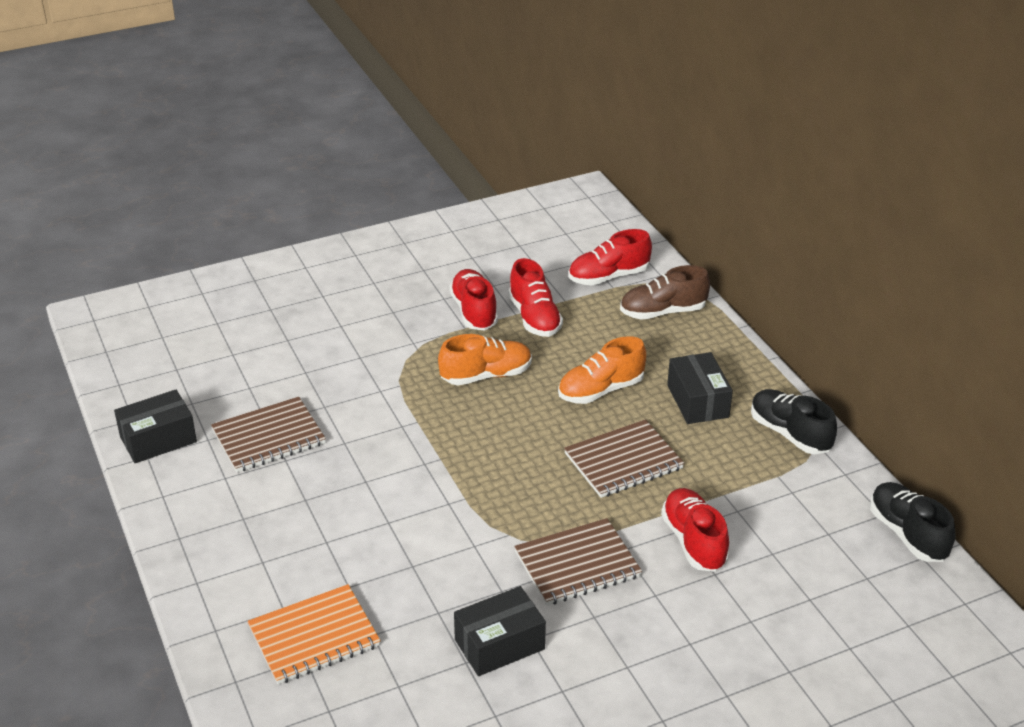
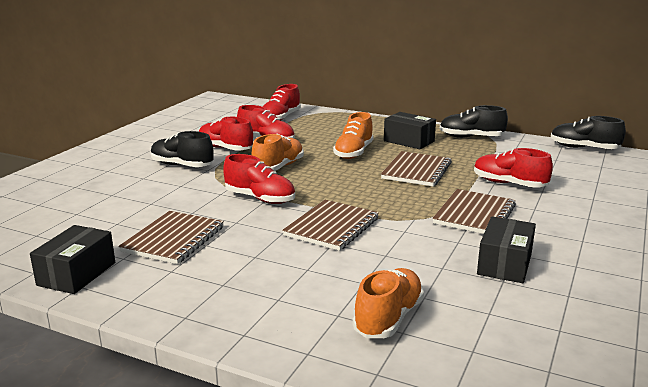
camera: 40 degrees left, 15 degrees down
orange notebook [248,584,381,684] -> orange shoe [353,268,424,338]
brown shoe [620,265,710,320] -> none
none -> black shoe [151,131,213,167]
none -> red shoe [223,154,295,204]
none -> brown notebook [282,200,379,251]

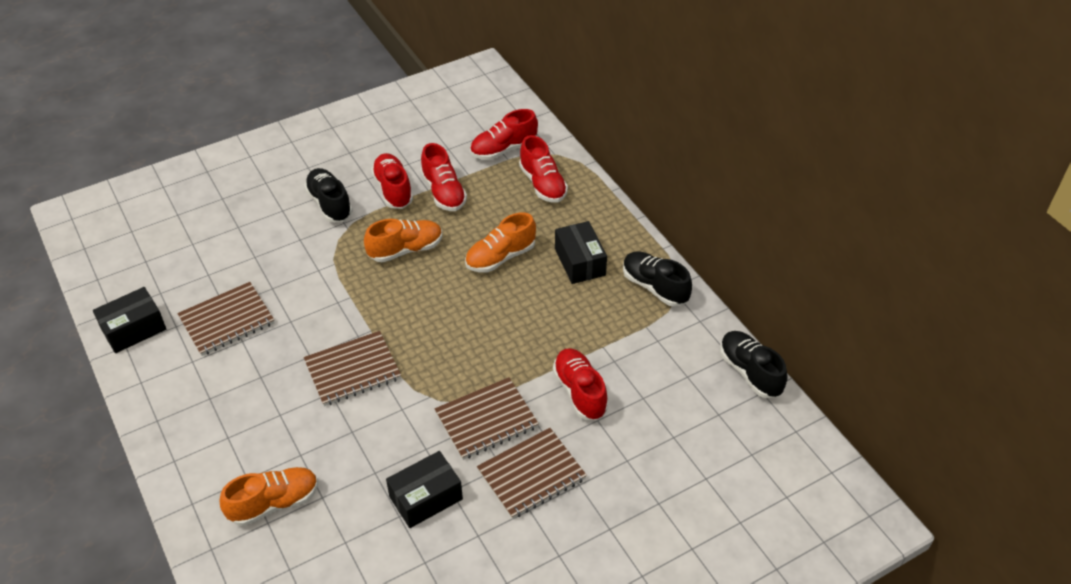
camera: 35 degrees right, 25 degrees up
red shoe [223,154,295,204] -> red shoe moved to [519,135,568,203]
brown notebook [381,151,452,187] -> brown notebook moved to [477,428,587,519]

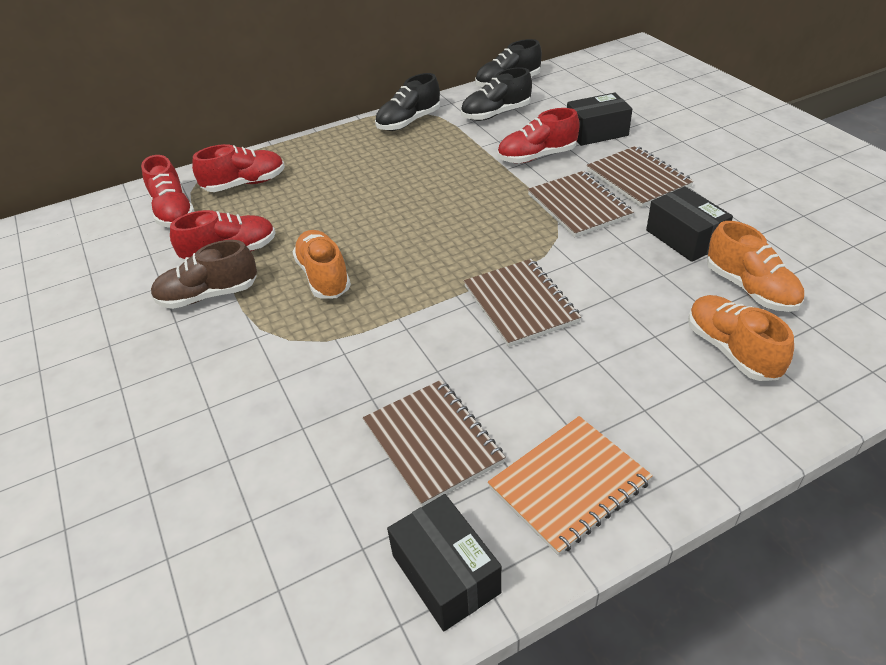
camera: 85 degrees left, 5 degrees down
black shoe [304,168,353,222] -> black shoe moved to [461,67,532,121]
red shoe [371,153,413,209] -> brown shoe [151,240,257,309]
orange shoe [465,212,536,273] -> orange shoe moved to [707,221,804,312]
black box [555,221,607,284] -> black box moved to [567,93,632,146]
none -> orange notebook [488,416,653,555]

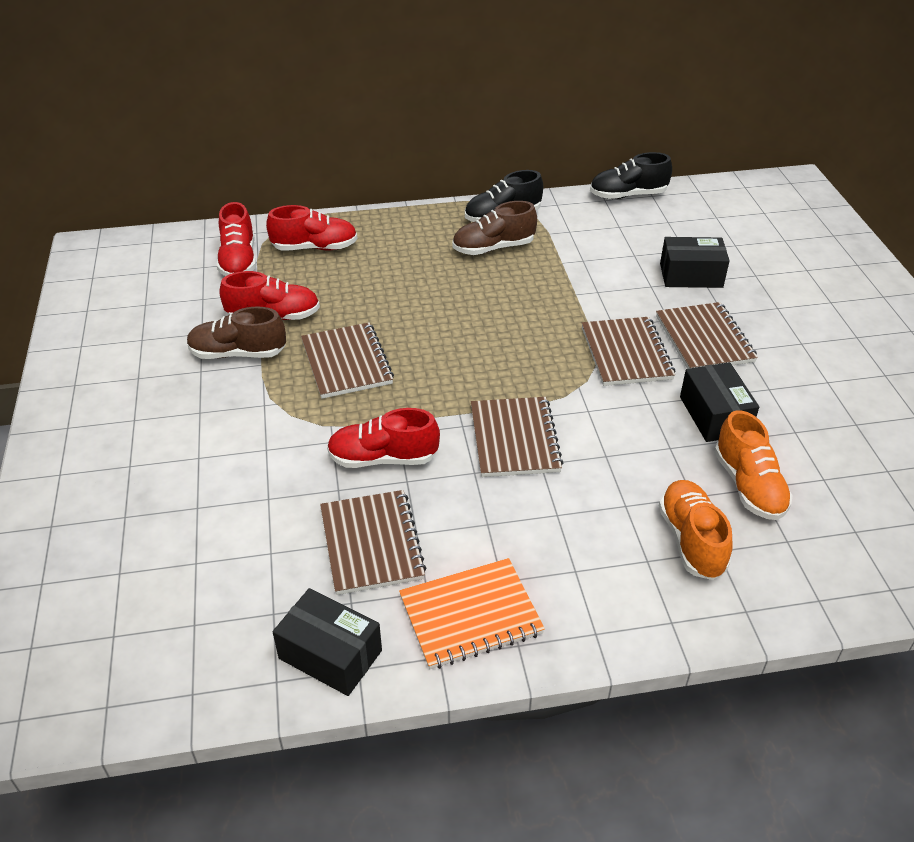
camera: 15 degrees right, 0 degrees up
orange shoe [292,230,351,299] -> brown notebook [301,322,394,399]
black box [387,494,502,631] -> black box turned 45 degrees counterclockwise [273,588,382,696]
black shoe [461,67,532,121] -> none
red shoe [498,108,580,163] -> red shoe moved to [327,408,440,468]
none -> brown shoe [452,201,537,255]

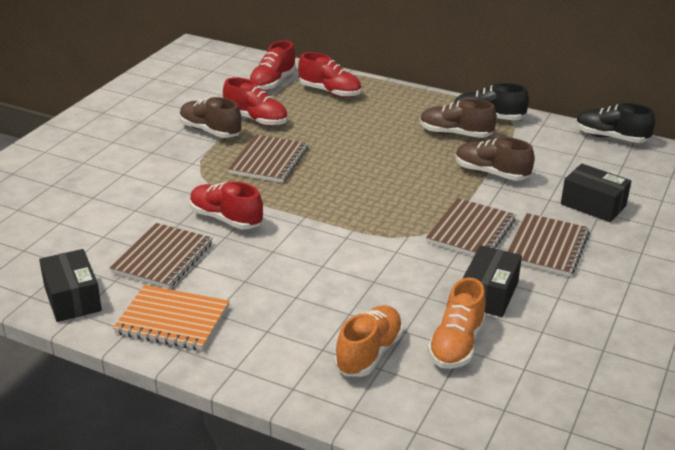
camera: 35 degrees right, 10 degrees down
brown notebook [471,397,563,477] -> none
none -> brown shoe [455,137,535,181]

